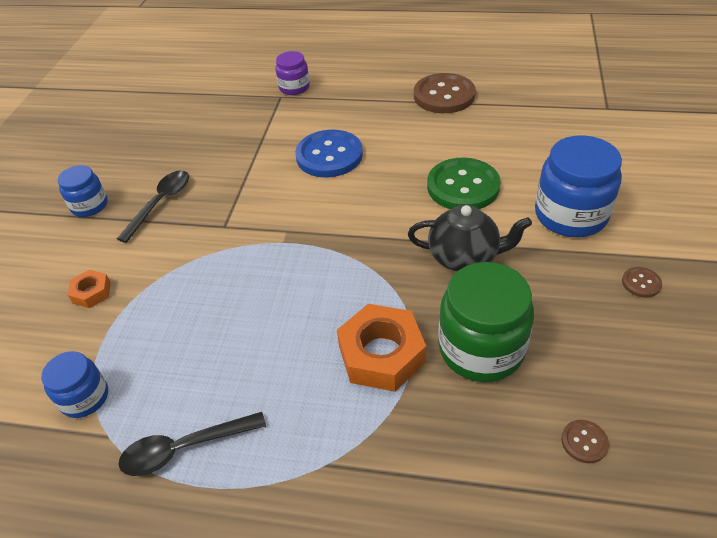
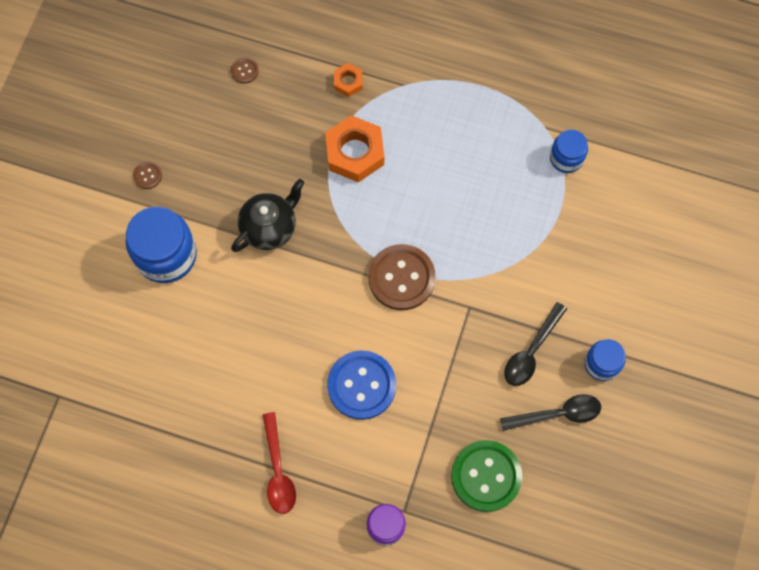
camera: 175 degrees left, 25 degrees up
orange nut [68,269,111,308] -> orange nut moved to [334,63,362,97]
black spoon [118,412,266,476] -> black spoon moved to [500,394,601,431]
black teapot [408,205,532,271] -> black teapot turned 120 degrees clockwise [231,179,304,252]
brown button [414,73,476,113] -> brown button moved to [368,244,436,310]
green button [427,158,501,209] -> green button moved to [451,440,522,512]
green jar [438,262,534,382] -> none
none -> red spoon [263,412,296,514]

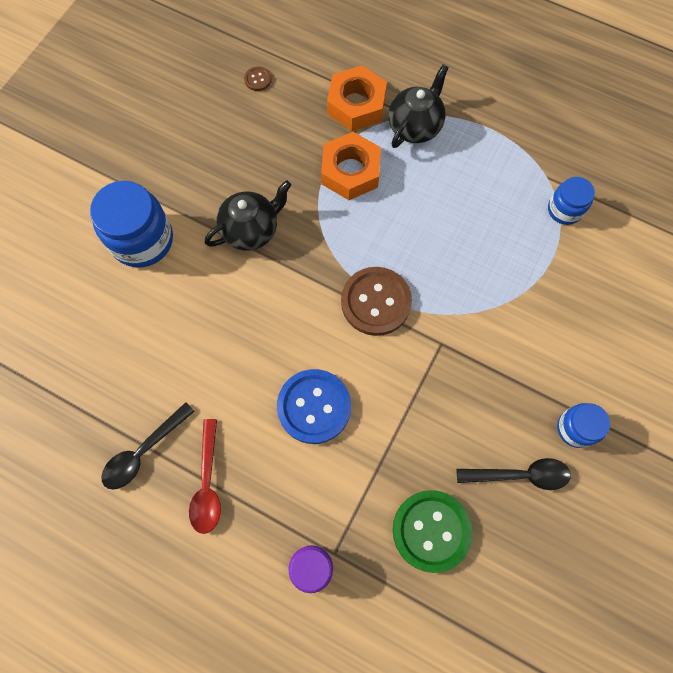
camera: 10 degrees right, 0 degrees up
brown button [133,162,162,189] -> none
orange nut [334,63,362,97] -> orange nut [327,66,387,131], size x1.94
black spoon [504,302,567,386] -> black spoon moved to [101,402,195,489]
none -> black teapot [388,64,449,148]

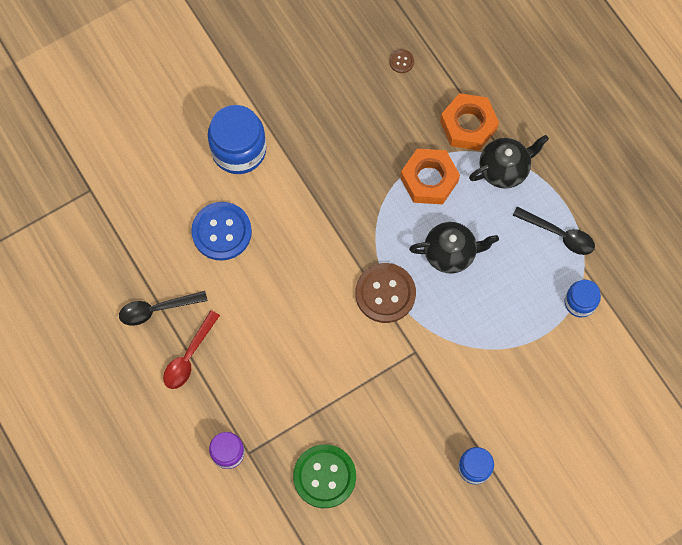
camera: 30 degrees right, 0 degrees up
black teapot [205,180,291,251] -> black teapot moved to [409,222,499,273]
blue button [277,369,351,444] -> blue button moved to [191,202,252,261]
black spoon [456,458,571,490] -> black spoon moved to [513,207,595,255]

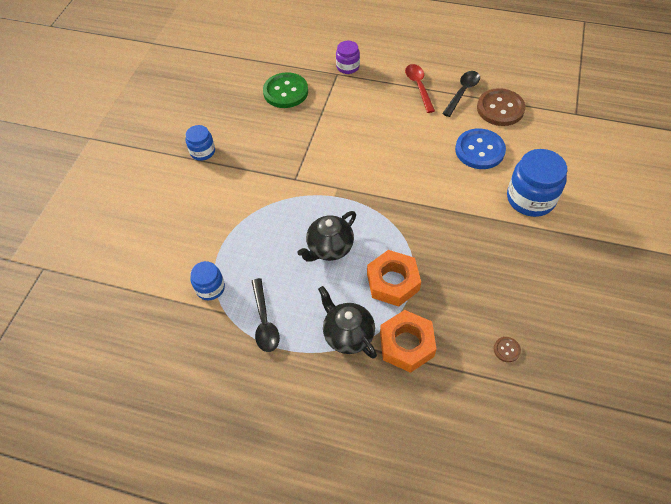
camera: 140 degrees right, 15 degrees down
brown button [355,263,416,323] -> brown button moved to [477,88,525,126]
black teapot [469,135,549,189] -> black teapot turned 120 degrees clockwise [318,286,377,359]
black spoon [513,207,595,255] -> black spoon turned 90 degrees counterclockwise [252,278,280,352]

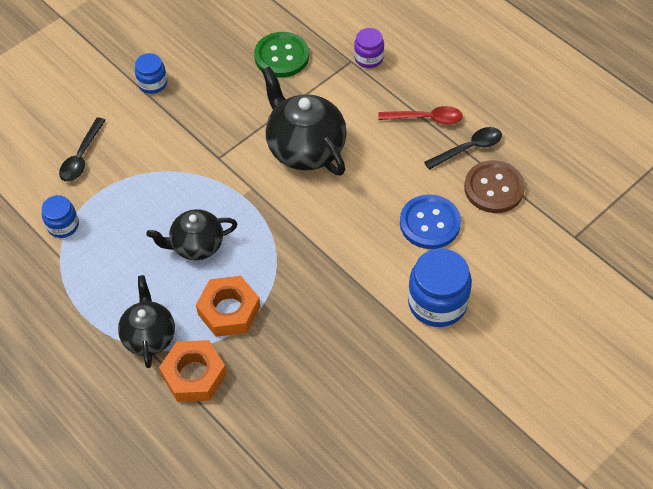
camera: 30 degrees right, 0 degrees up
black spoon [252,278,280,352] -> black spoon moved to [59,117,106,182]
red spoon [405,64,435,113] -> red spoon turned 75 degrees clockwise [378,106,463,125]
brown button [494,337,521,362] -> none
none -> black teapot [262,66,347,175]

